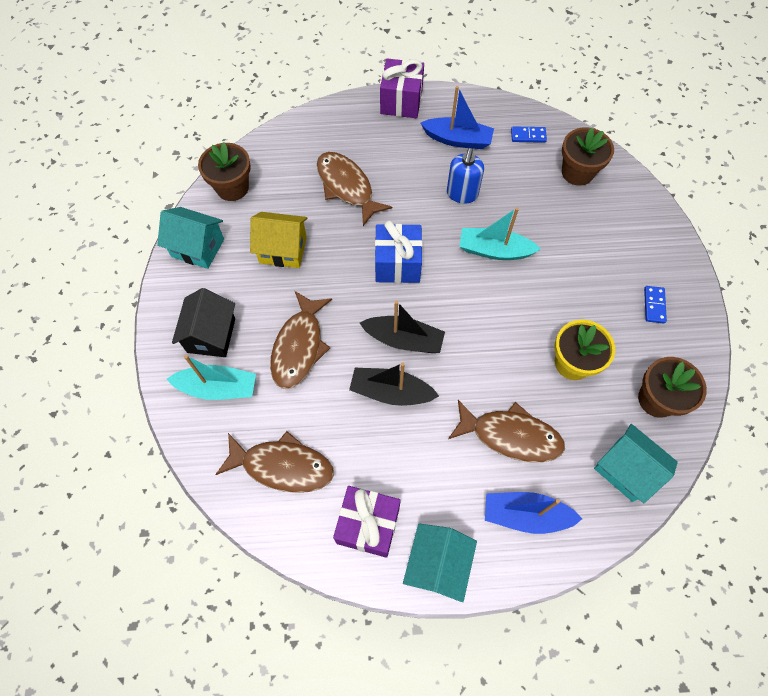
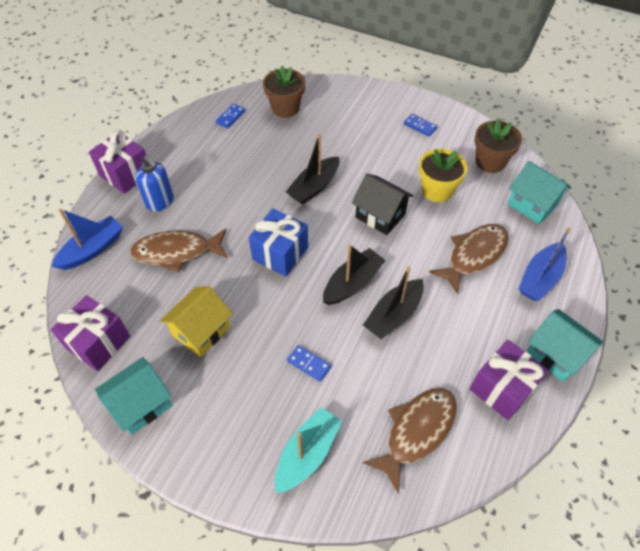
camera: 60 degrees left, 10 degrees down
black house [172,288,235,357] -> black house moved to [352,173,414,235]
brown flower pot [198,142,251,201] -> purple gift [51,295,130,371]
brown fish [270,291,332,389] -> blue domino [287,345,331,382]
blue boat [421,86,494,149] -> blue boat moved to [52,208,123,270]
blue soap dispenser [447,148,484,204] -> blue soap dispenser moved to [135,156,174,211]
turquoise boat [459,207,540,260] -> black boat [286,134,339,205]
turquoise house [594,424,678,503] -> turquoise house turned 60 degrees clockwise [508,161,571,224]

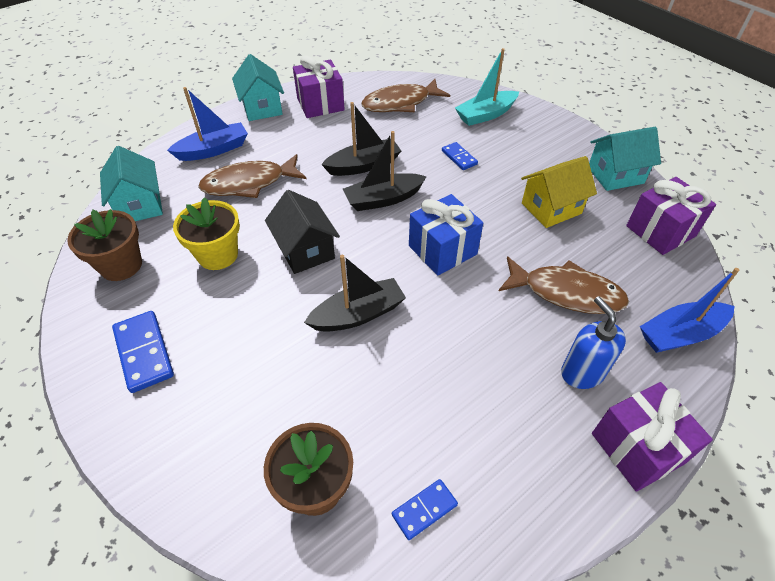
camera: 155 degrees left, 5 degrees down
blue domino [404,114,438,137] -> blue domino [112,311,174,393], size x1.66

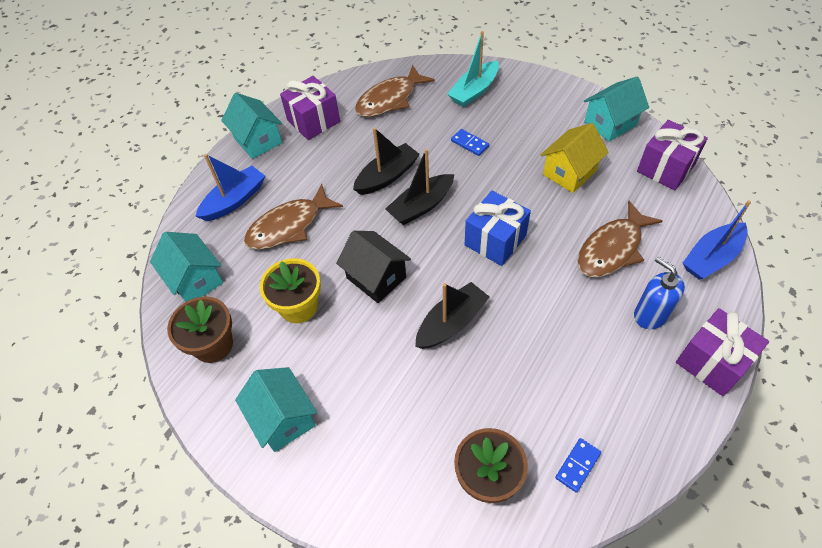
camera: 15 degrees left, 5 degrees up
blue domino [112,311,174,393] -> turquoise house [235,367,317,452]
brown fish [499,256,629,314] -> brown fish turned 135 degrees clockwise [577,201,663,277]

